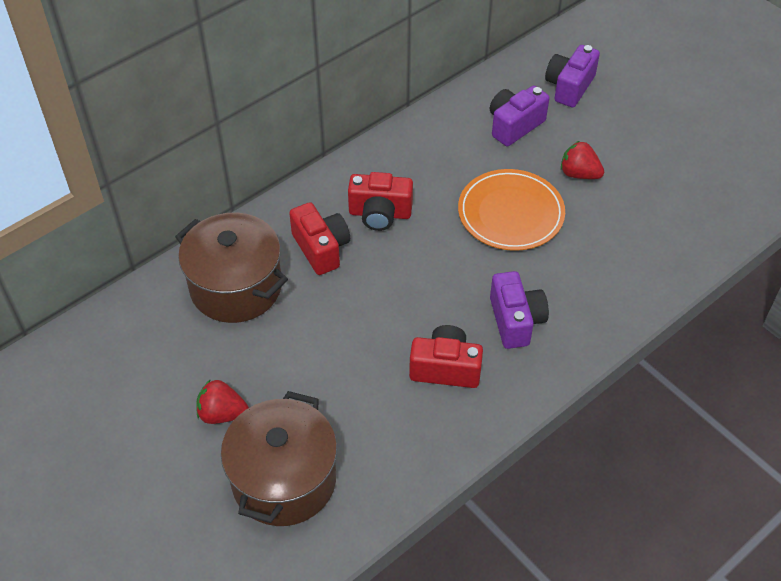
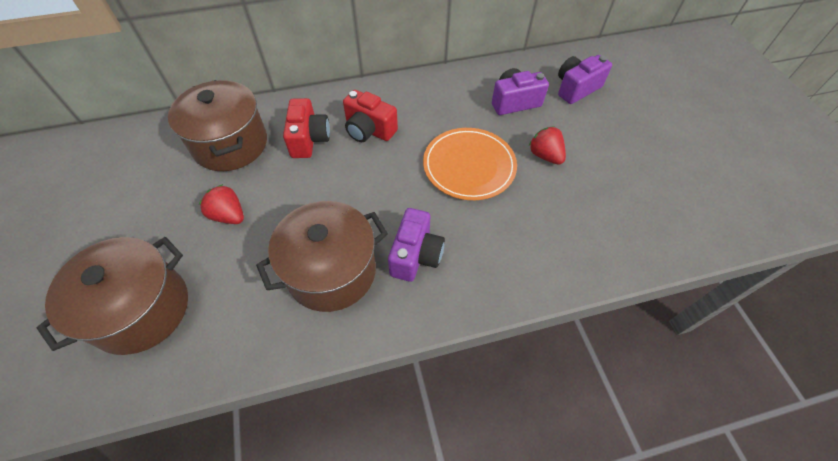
camera: 25 degrees right, 5 degrees up
red strawberry [196,379,249,424] -> red strawberry moved to [199,184,244,224]
red camera [409,325,483,388] -> brown pot [256,201,388,312]

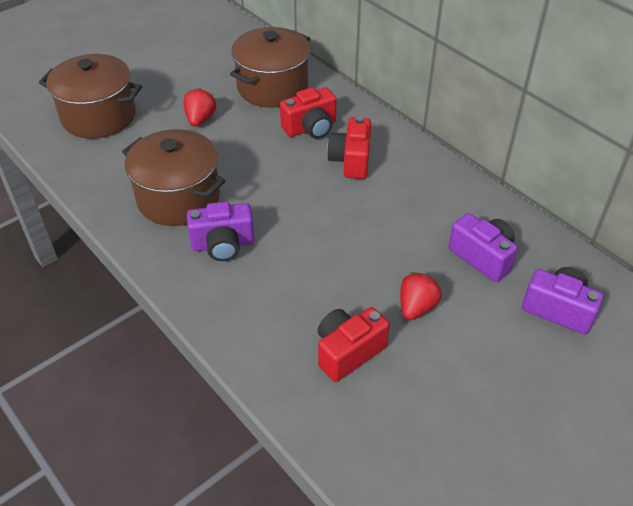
camera: 65 degrees right, 10 degrees down
orange plate [423,128,517,200] -> none
none -> red camera [318,307,390,382]

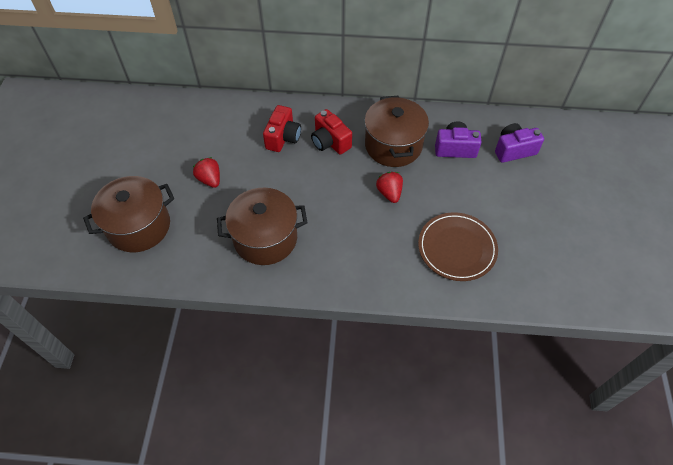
camera: 45 degrees left, 10 degrees up
purple camera [187,202,255,261] -> none
brown pot [230,27,310,108] -> brown pot moved to [364,96,429,167]
red camera [318,307,390,382] -> brown plate [418,212,498,281]
red strawberry [400,272,442,320] -> red strawberry moved to [376,172,403,203]

